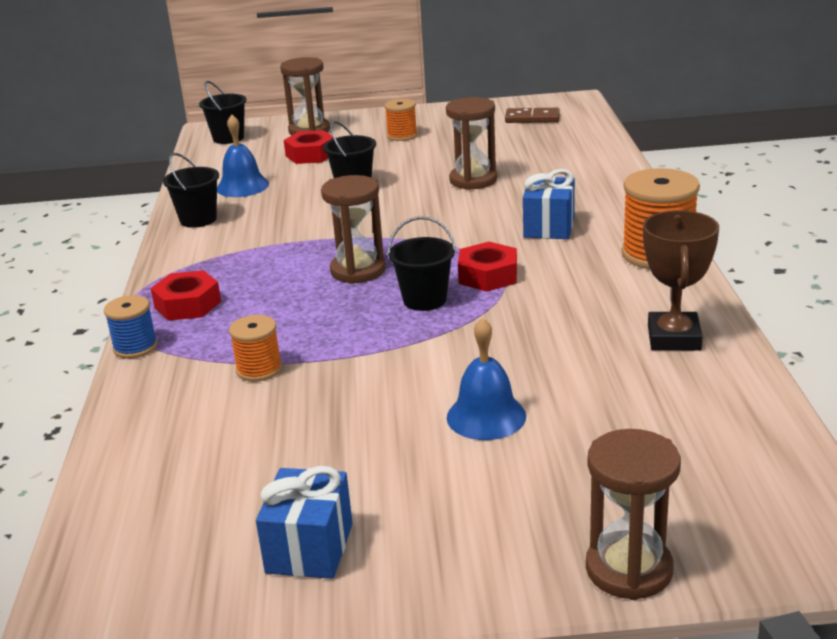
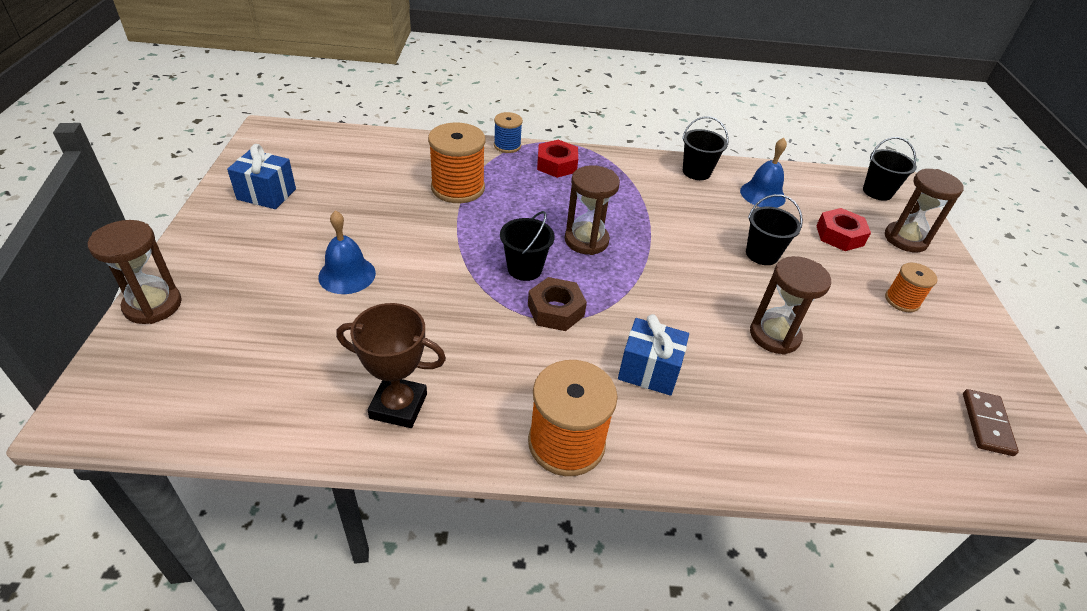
camera: 90 degrees right, 15 degrees up
orange spool [229,315,282,381] -> orange spool [428,122,485,203], size x1.78
red nut [458,242,517,292] -> brown nut [528,277,587,331]

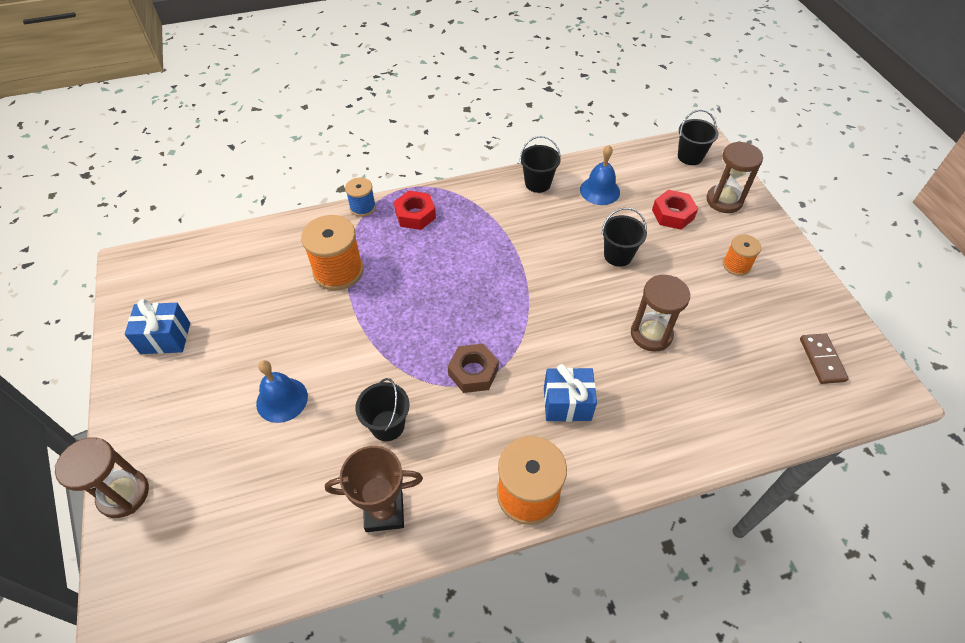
camera: 15 degrees left, 10 degrees up
black bucket [500,211,555,281] -> black bucket moved to [355,378,409,441]
brown hourglass [565,165,620,255] -> none

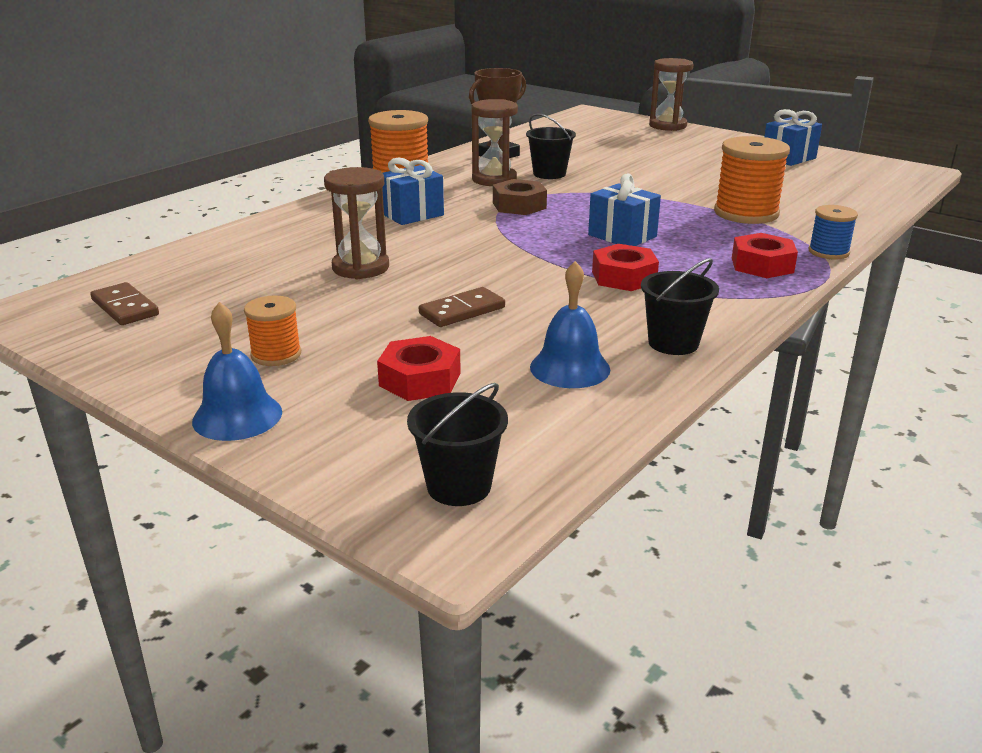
camera: 145 degrees right, 25 degrees down
blue bell [256,360,308,423] -> blue bell moved to [192,302,282,441]
black bucket [602,208,647,267] -> brown domino [419,287,505,327]
brown hourglass [706,141,763,213] -> brown hourglass moved to [471,99,518,186]
none -> blue gift [588,174,661,246]
none -> red nut [592,244,659,291]

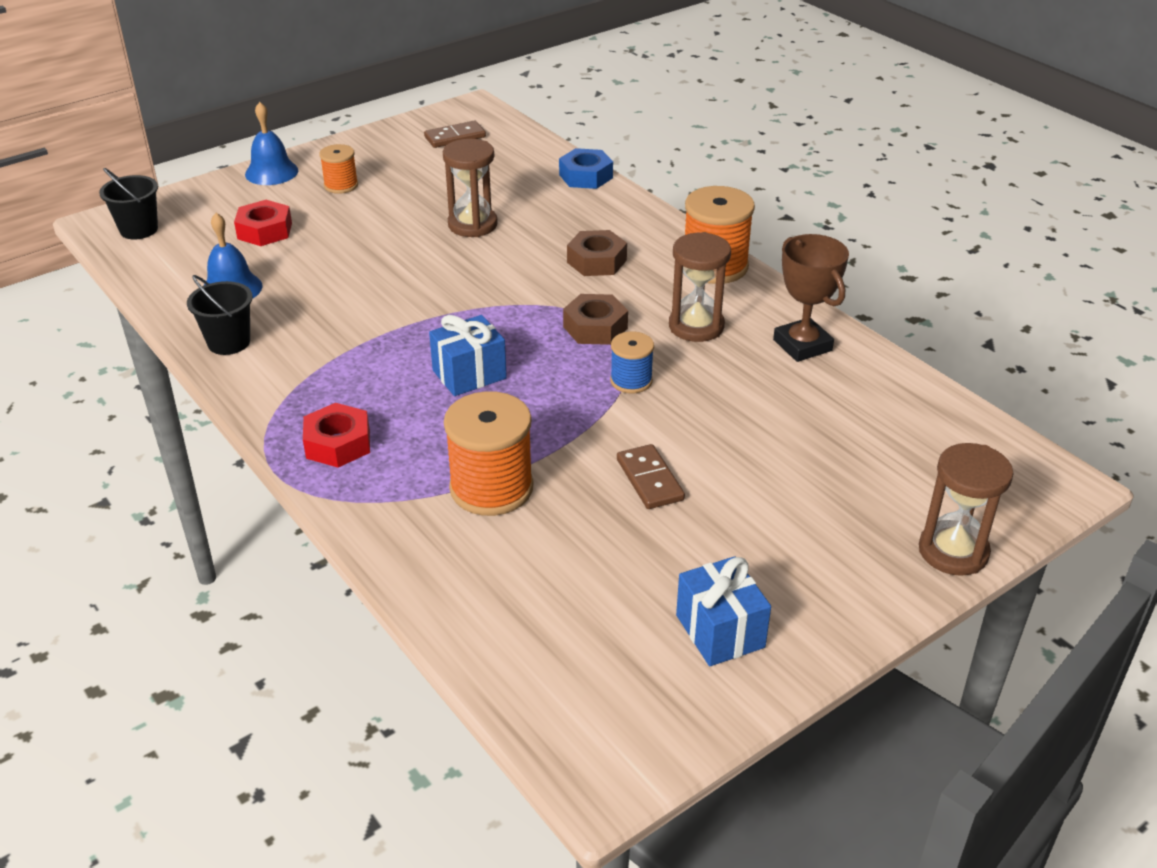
camera: 105 degrees right, 10 degrees up
blue gift [382,157,444,225] -> brown nut [567,230,627,276]
brown domino [419,287,505,327] -> brown domino moved to [617,444,685,509]
black bucket [526,113,576,179] -> none
red nut [592,244,659,291] -> none
blue spool [809,205,858,259] -> blue spool moved to [610,332,654,393]
none -> blue nut [559,148,613,189]

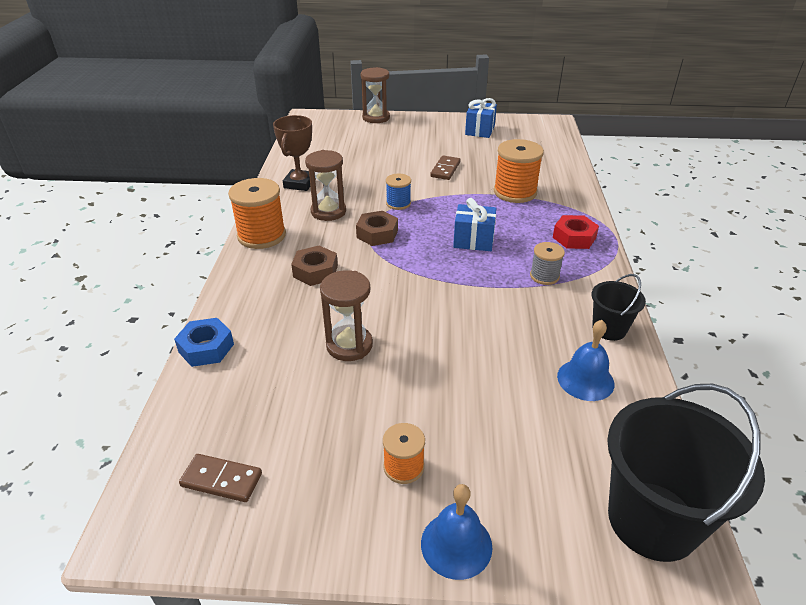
camera: 140 degrees left, 0 degrees up
black bucket [99,168,158,239] -> black bucket [607,384,765,562], size x1.94
red nut [234,200,292,246] -> none
none -> grey spool [530,242,565,285]

